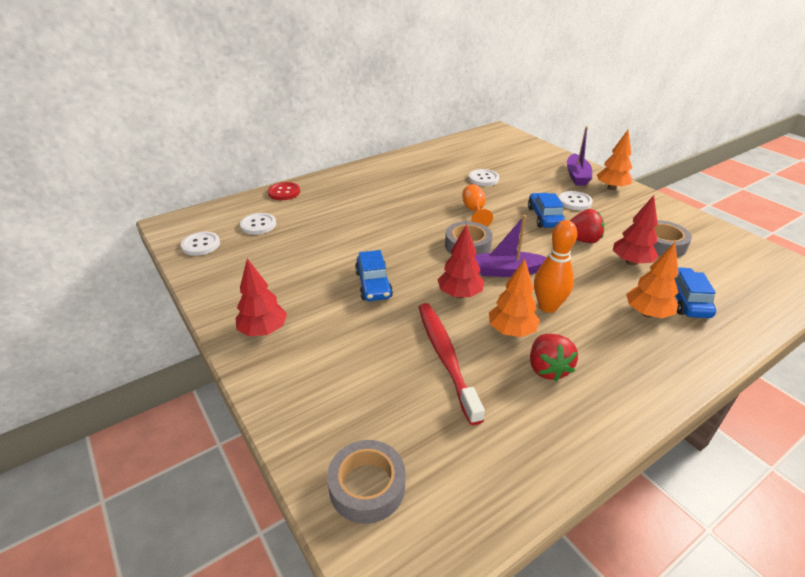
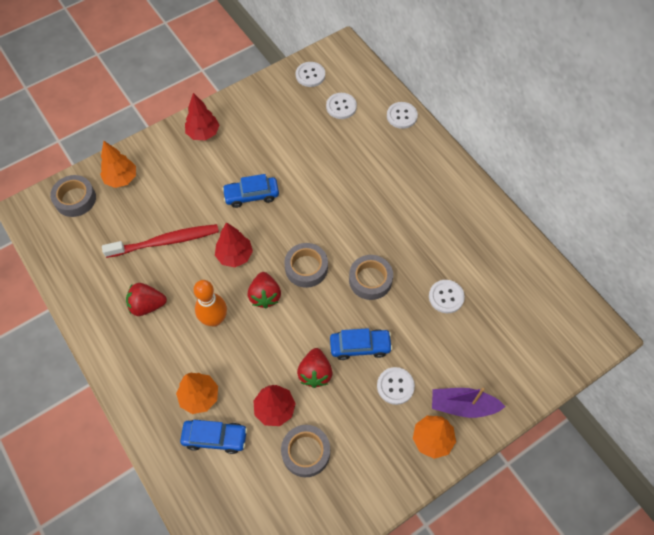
camera: 90 degrees right, 25 degrees up
red button [268,182,300,200] -> white button [387,102,418,129]
orange goblet [462,184,493,227] -> grey tape [349,255,393,300]
purple boat [474,215,547,277] -> red strawberry [248,272,281,308]
orange tree [489,259,540,337] -> orange tree moved to [100,141,136,188]

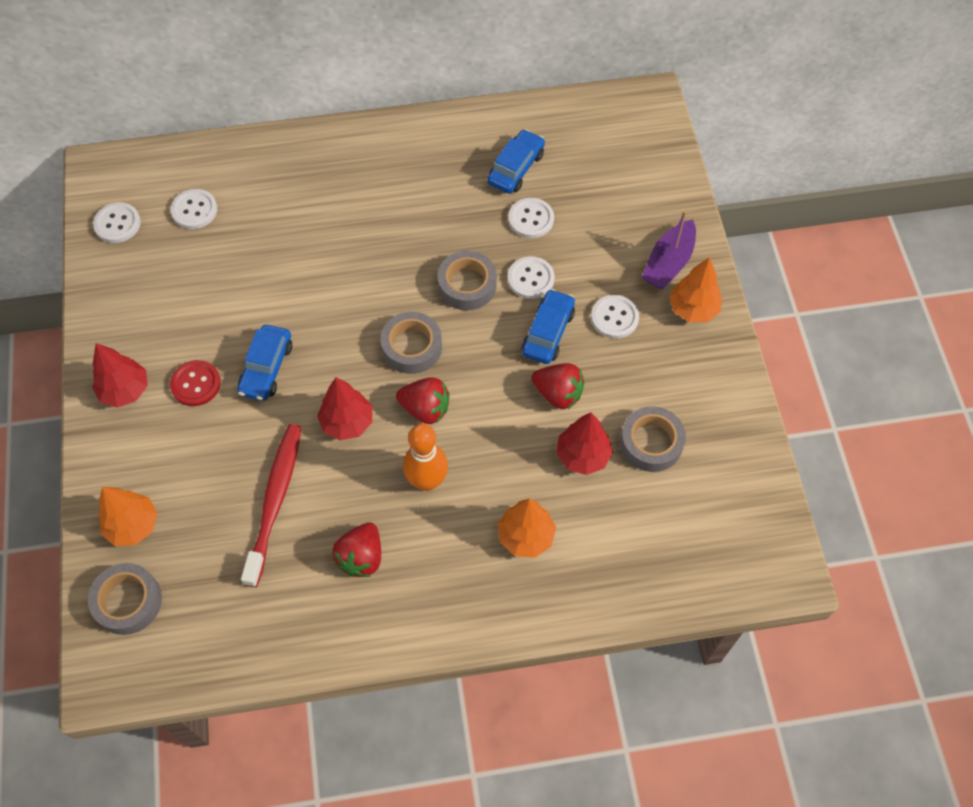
camera: 65 degrees left, 0 degrees up
blue car [180,419,248,454] -> blue car moved to [487,129,545,193]
white button [387,102,418,129] -> white button moved to [508,256,555,299]
none -> red button [170,360,221,406]

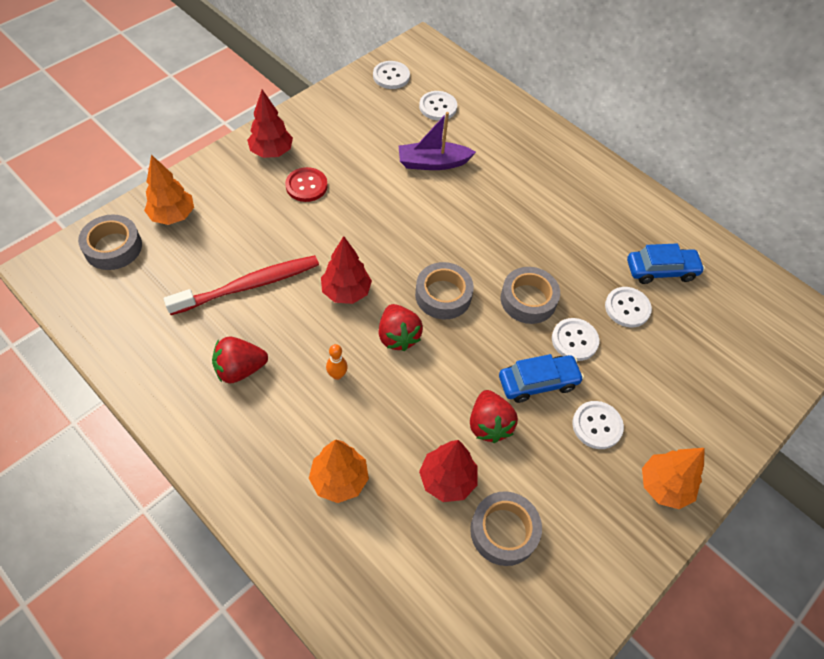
camera: 50 degrees right, 5 degrees down
blue car [237,325,292,401] -> none
orange bowling pin [403,424,448,491] -> orange bowling pin [326,344,348,380], size x0.50
purple boat [642,210,696,289] -> purple boat moved to [399,112,476,170]

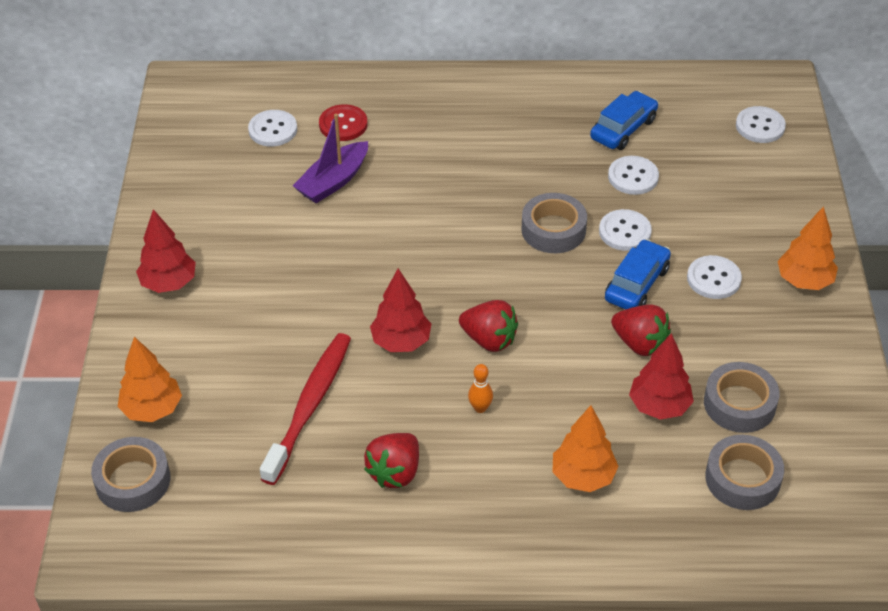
camera: 40 degrees left, 10 degrees down
red button [285,167,328,202] -> red button moved to [319,104,368,141]
white button [373,61,410,89] -> white button moved to [736,106,786,143]
grey tape [415,262,474,319] -> grey tape moved to [705,435,784,510]

